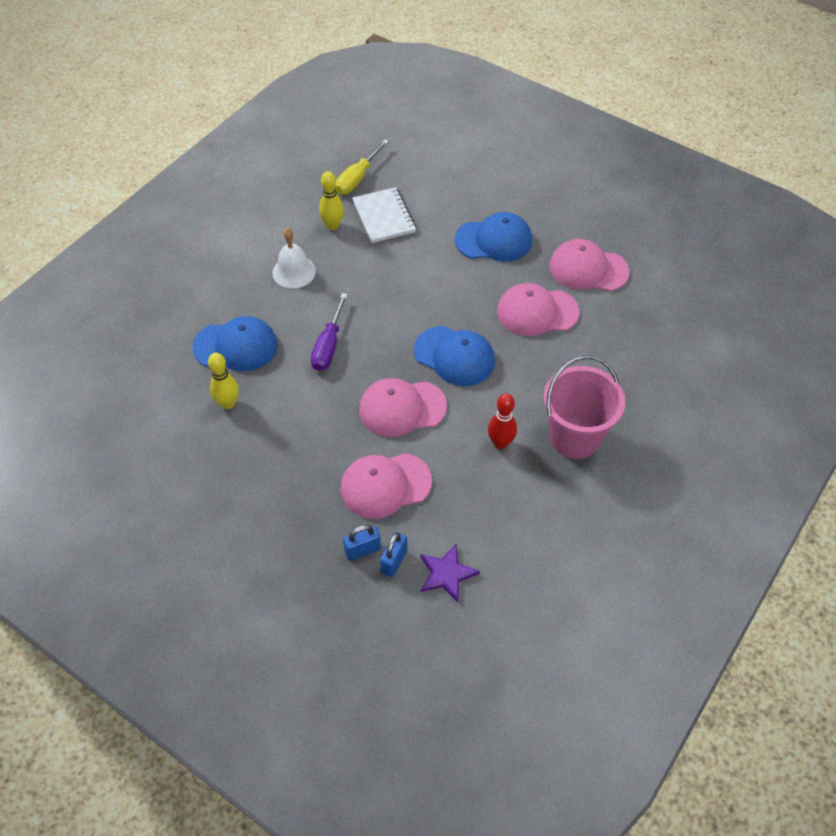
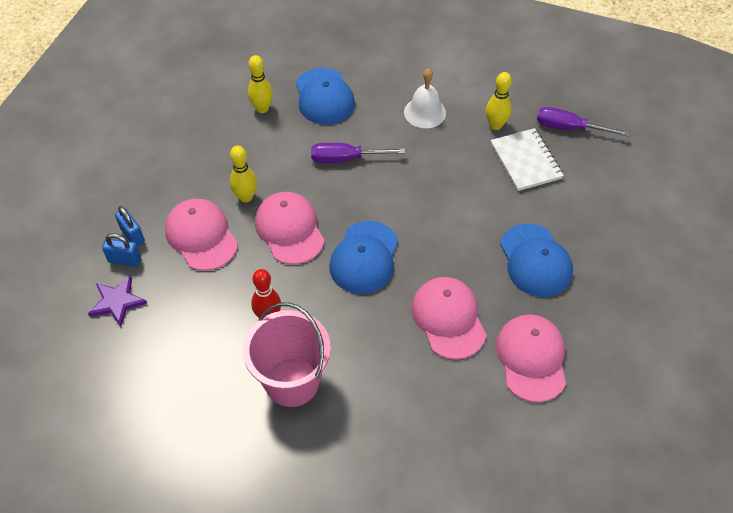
camera: 75 degrees right, 0 degrees up
yellow screwdriver [335,139,389,194] -> purple screwdriver [537,107,630,137]
white notebook [352,187,416,243] -> white notebook turned 75 degrees counterclockwise [491,128,564,191]
none -> yellow bowling pin [230,145,257,203]

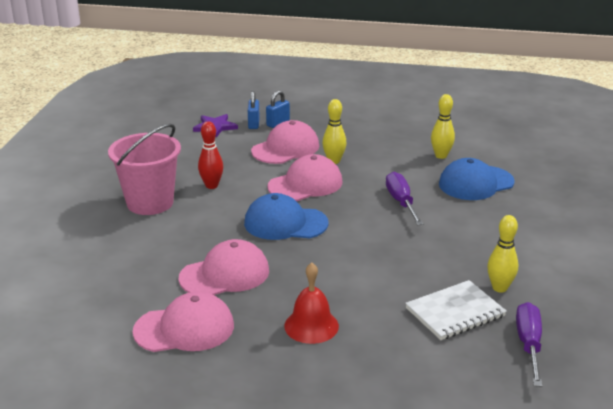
camera: 80 degrees right, 25 degrees down
white bell [404,68,446,128] -> none
blue cap [500,223,573,297] -> red bell [284,262,339,344]

